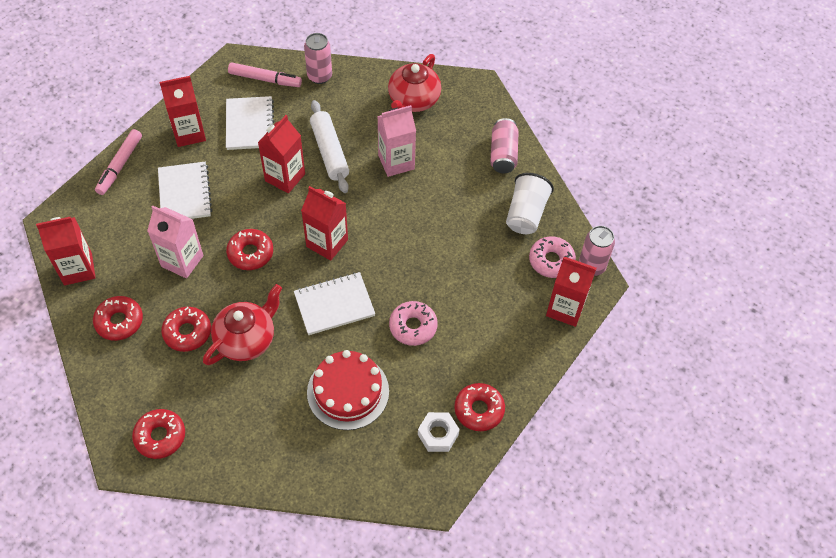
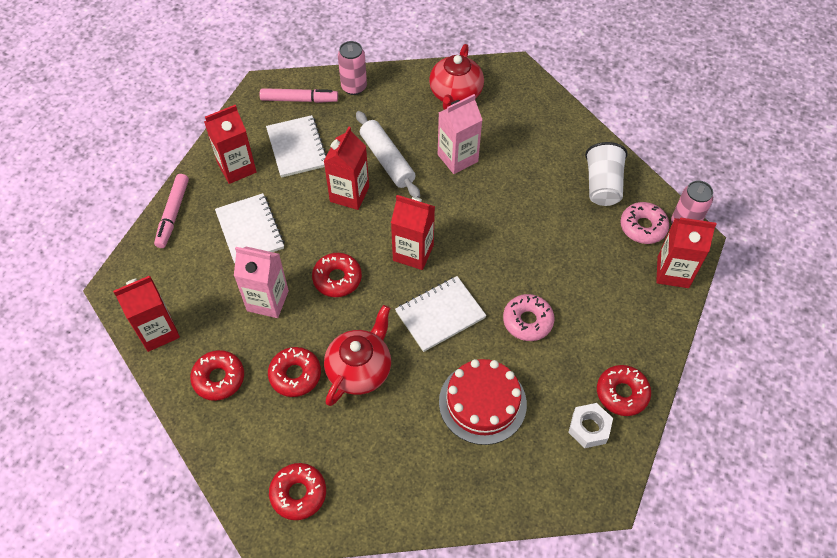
camera: 10 degrees left, 0 degrees up
pink can [490,118,519,173] -> none

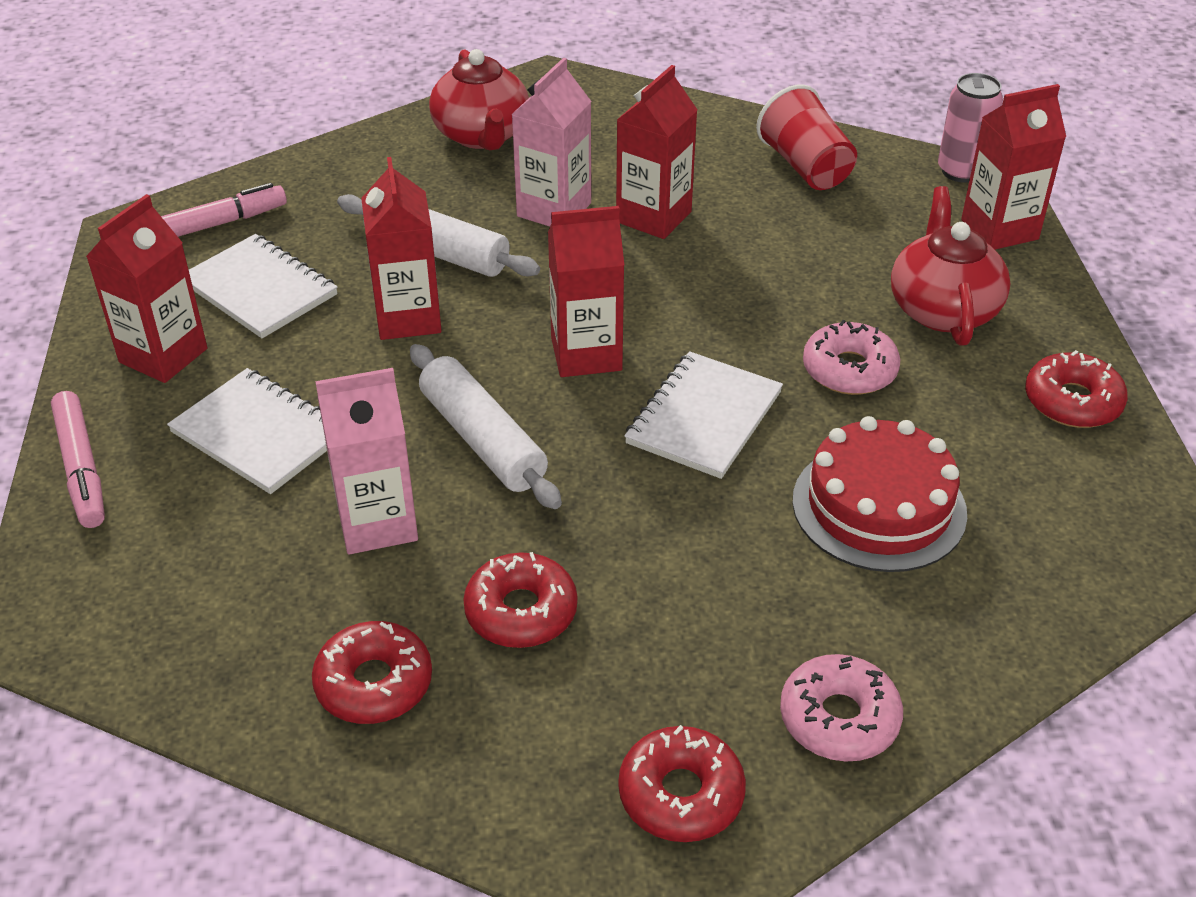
camera: 30 degrees left, 15 degrees down
red carton [113,276,180,352] -> red carton moved to [616,65,697,239]
red donut [312,253,362,297] -> white rolling pin [410,344,562,509]
red teapot [324,305,391,406] -> red teapot moved to [891,186,1010,346]
pink can [338,41,367,95] -> none
white nut [568,403,613,448] -> none
white cup [585,142,627,206] -> red cup [756,84,857,190]
pink donut [620,202,669,244] -> pink donut moved to [780,654,903,762]

